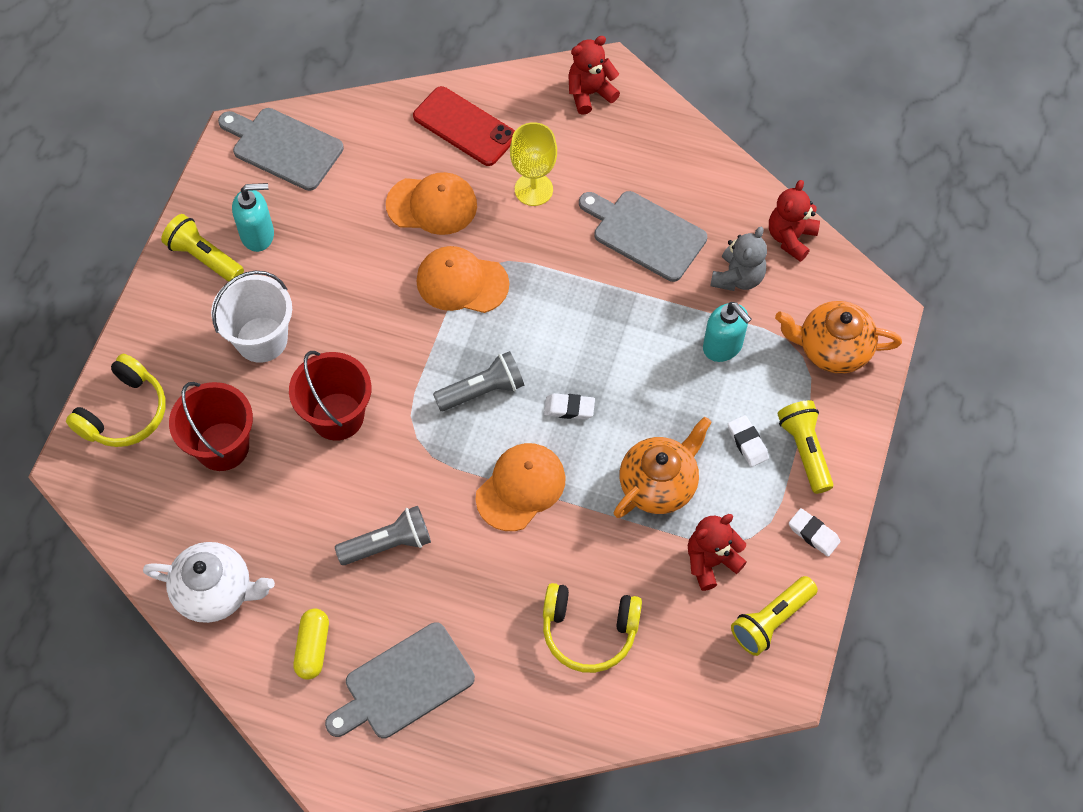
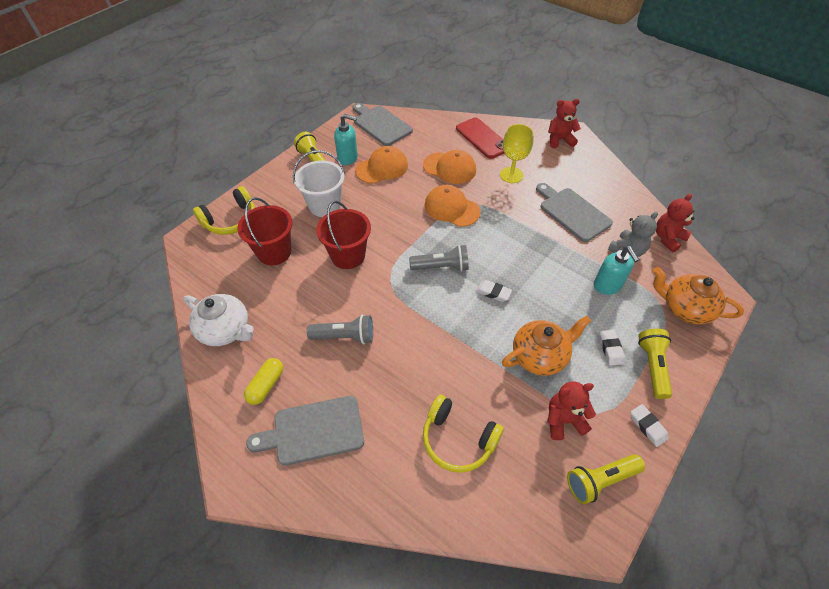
camera: 20 degrees right, 10 degrees down
orange cap [476,443,566,531] -> orange cap moved to [355,146,408,184]

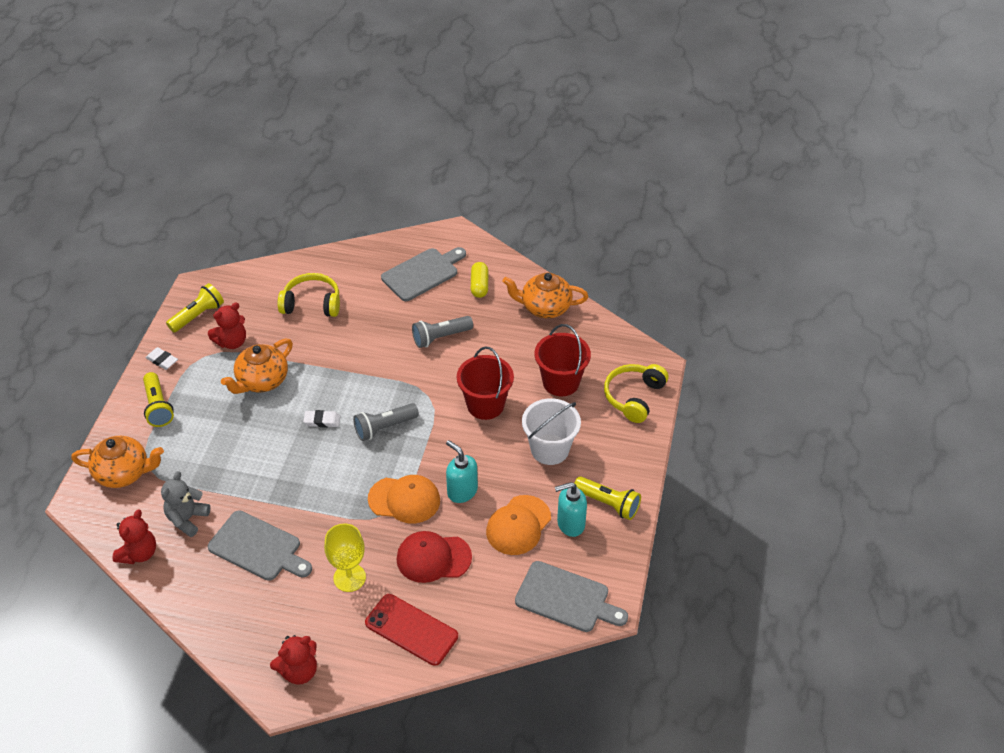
camera: 155 degrees right, 5 degrees down
white teapot [183,294,253,346] -> orange teapot [503,273,588,318]
orange cap [423,150,476,184] -> red cap [397,531,472,583]
turquoise soap dispenser [594,246,639,295] -> turquoise soap dispenser moved to [446,440,478,503]
white eraser [599,330,625,366] -> none

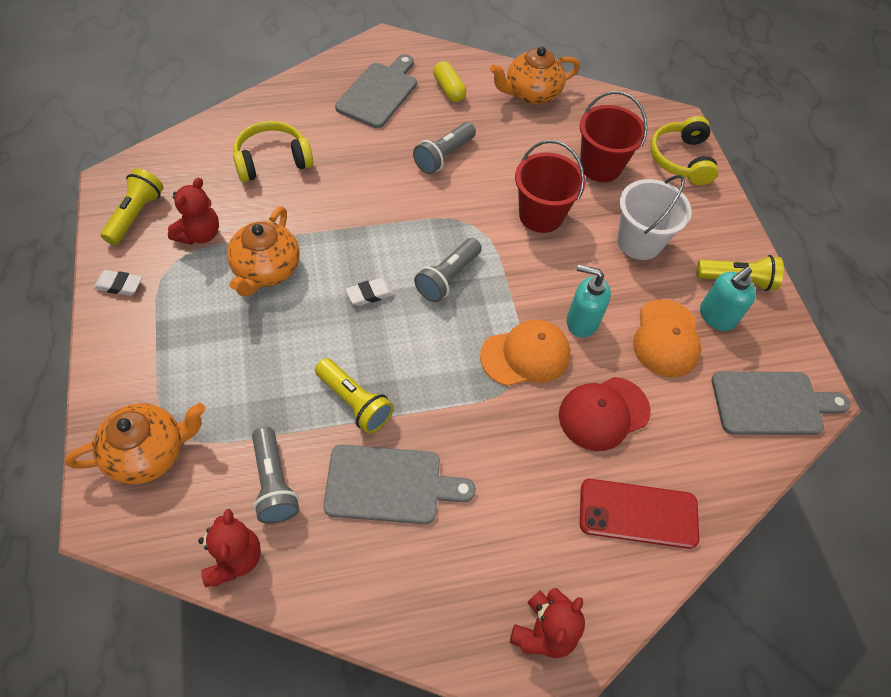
camera: 30 degrees left, 10 degrees up
yellow flashlight [143,372,174,427] -> yellow flashlight moved to [315,358,394,434]
grey teddy bear [161,471,210,537] -> grey flashlight [252,427,299,524]
yellow goblet [324,523,366,592] -> none

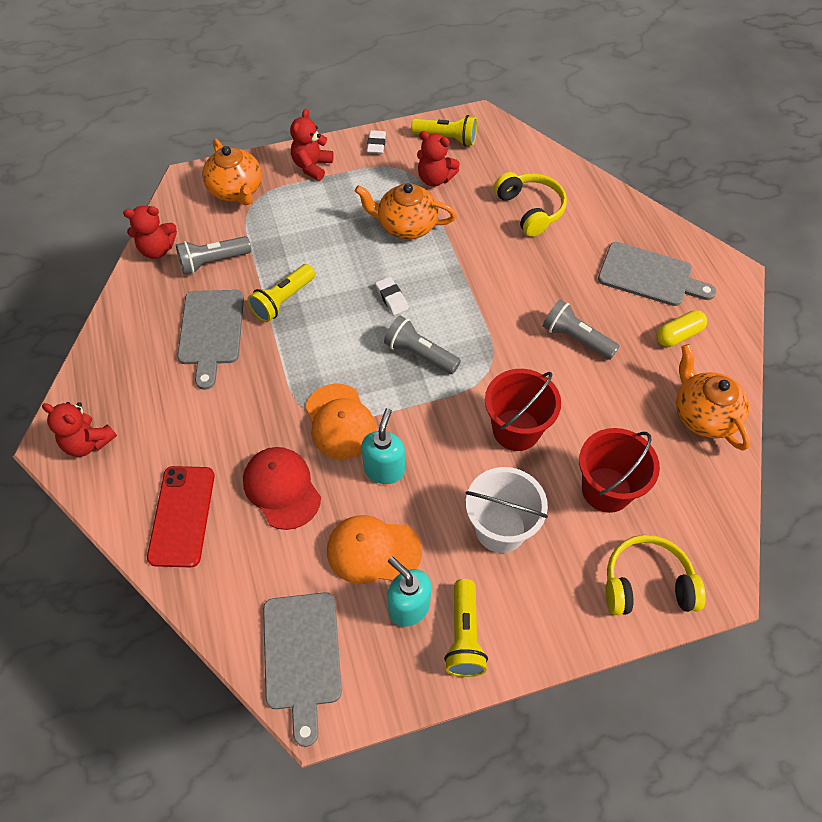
camera: 90 degrees right, 0 degrees up
none -> red teddy bear [290,109,334,181]

